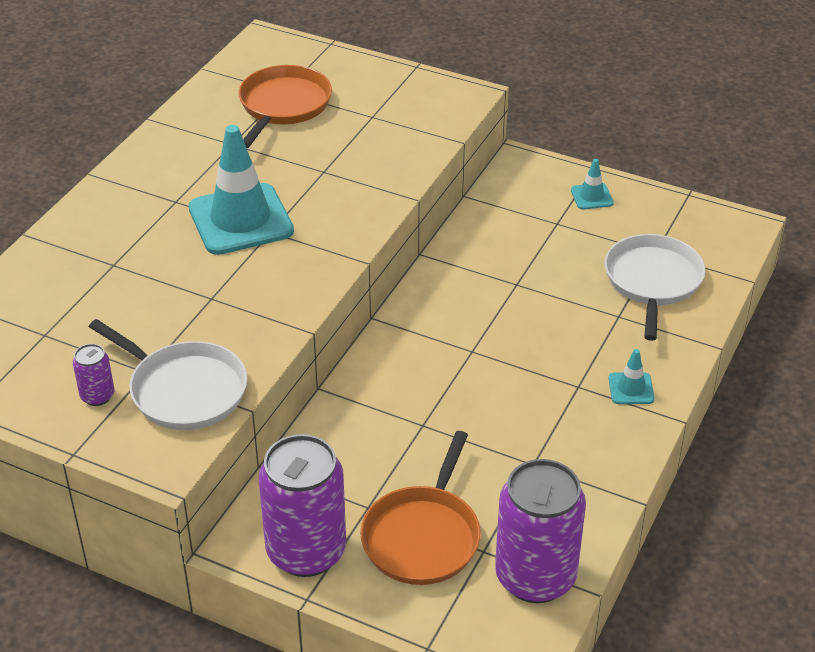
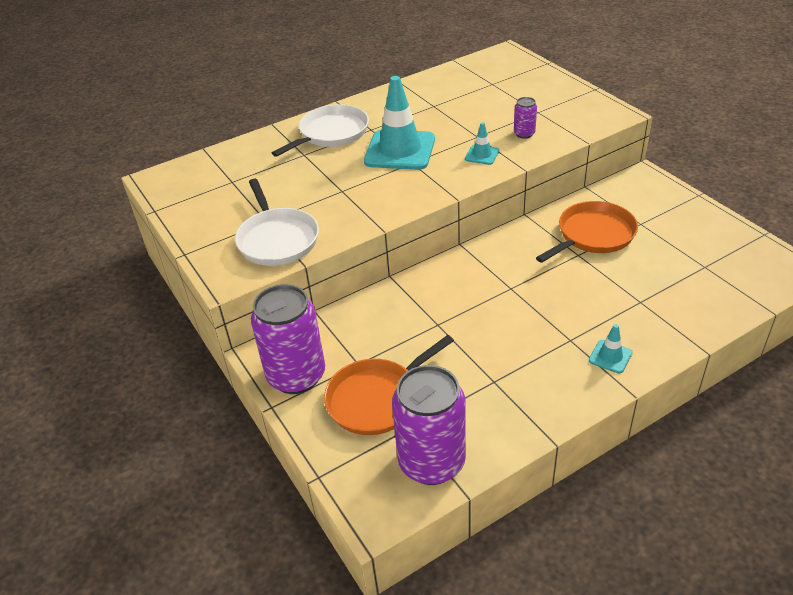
camera: 35 degrees right, 0 degrees up
purple can [73,344,114,406] -> purple can moved to [514,97,537,139]
orange pan [238,65,332,148] -> orange pan moved to [536,201,638,263]
turquoise traffic cone [571,159,614,210] -> turquoise traffic cone moved to [465,122,499,165]
white pan [605,234,705,341] -> white pan moved to [272,104,369,157]

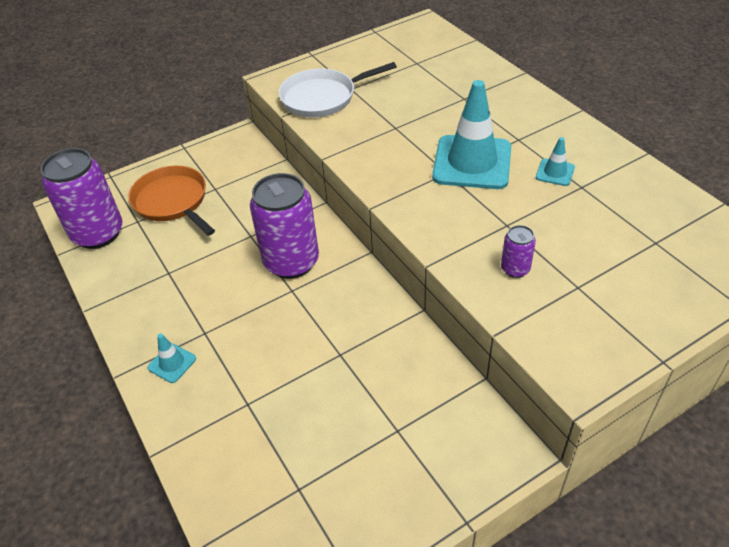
camera: 90 degrees right, 5 degrees up
purple can [251,284,325,394] -> purple can moved to [250,173,319,279]
white pan [272,104,369,157] -> none
turquoise traffic cone [465,122,499,165] -> turquoise traffic cone moved to [536,137,575,186]
orange pan [536,201,638,263] -> none

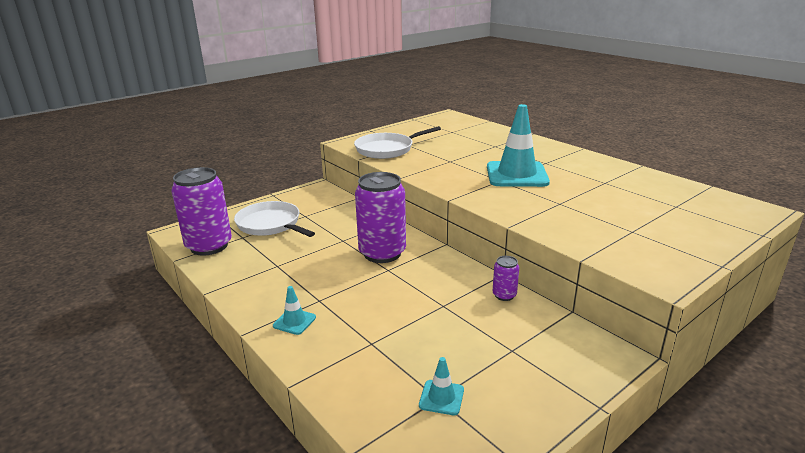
camera: 10 degrees left, 20 degrees down
orange pan [128,166,215,236] -> white pan [234,201,315,237]
purple can [501,225,536,278] -> purple can moved to [493,256,519,301]
turquoise traffic cone [536,137,575,186] -> turquoise traffic cone moved to [419,357,464,415]

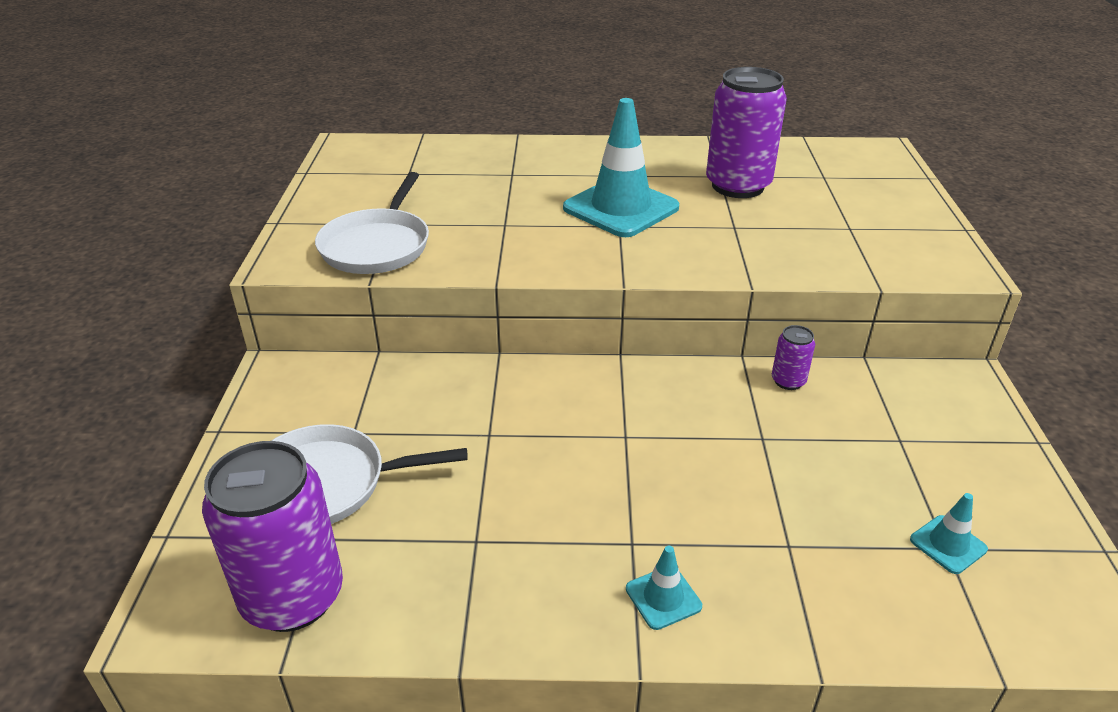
camera: 50 degrees left, 10 degrees up
purple can [355,172,406,263] -> purple can moved to [706,67,787,198]

